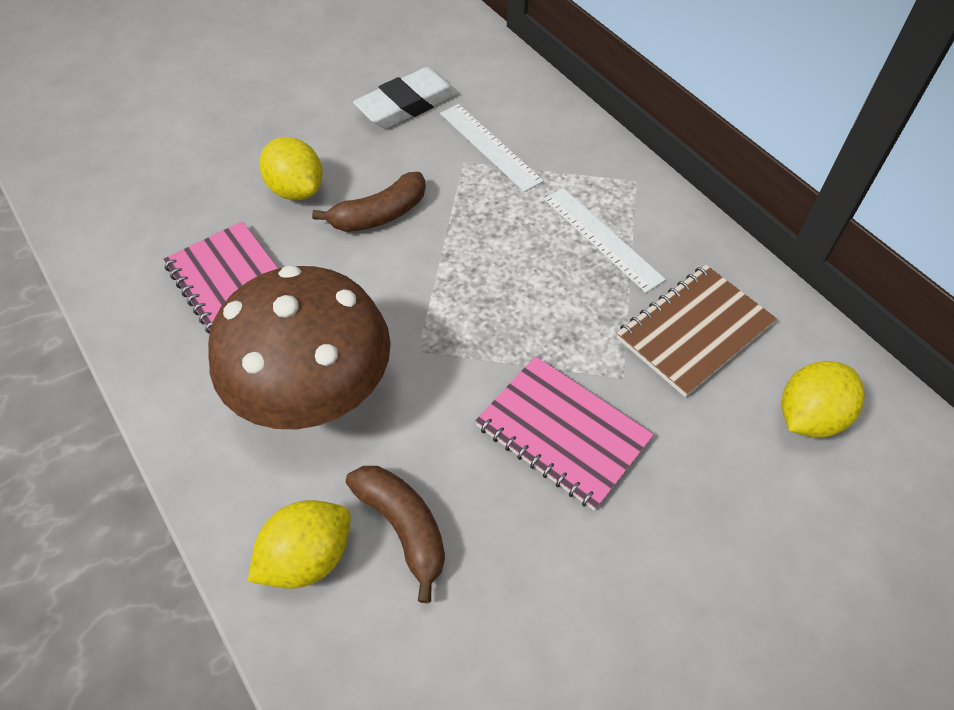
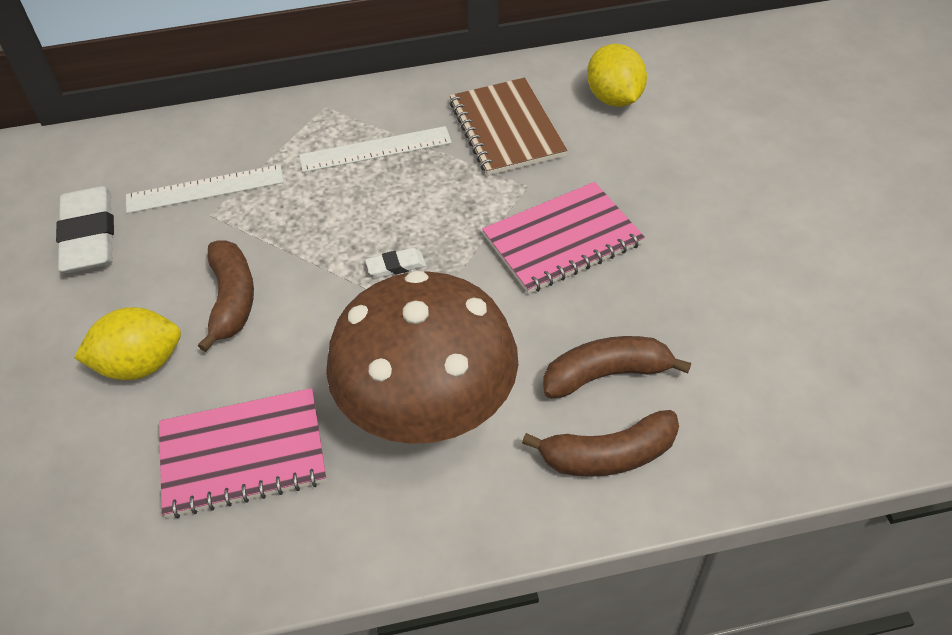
camera: 65 degrees left, 5 degrees down
yellow lemon [248,500,351,589] -> brown banana [522,410,679,477]
none -> white eraser [365,248,426,278]

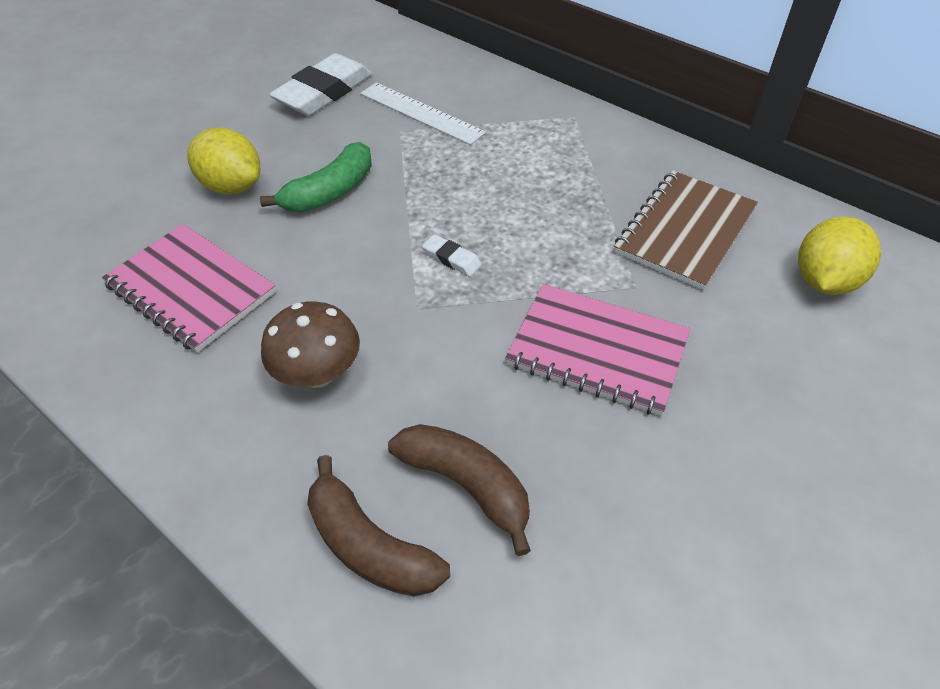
camera: 50 degrees right, 0 degrees up
brown banana [198,240,254,352] -> green banana [260,142,372,212]
white ruler [299,126,452,172] -> none
brown mushroom [326,270,518,444] -> brown mushroom [261,301,360,388], size x0.50

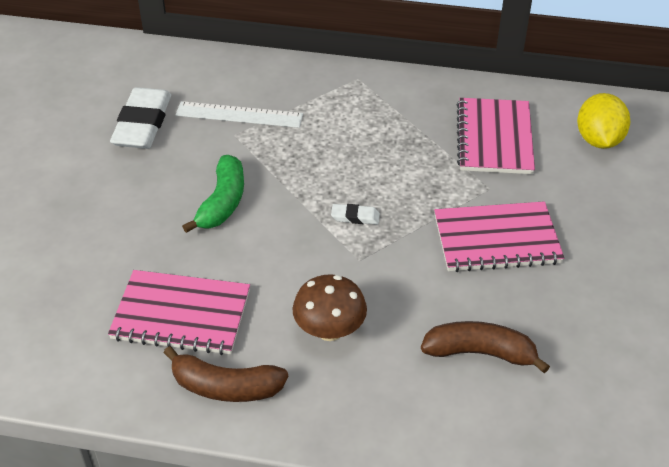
camera: 30 degrees left, 5 degrees down
yellow lemon [187,127,260,195] -> none
brown banana [307,455,450,597] -> brown banana moved to [164,346,288,402]
brown notebook [614,170,758,290] -> pink notebook [457,98,535,174]

